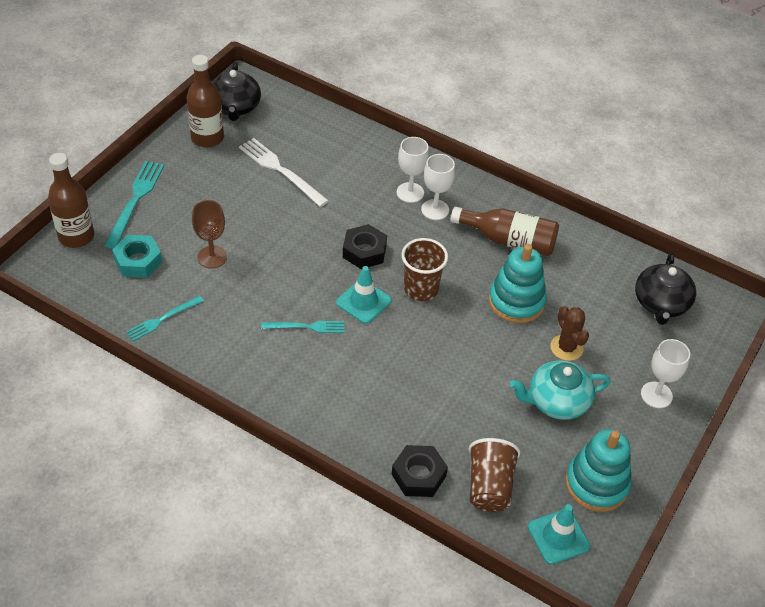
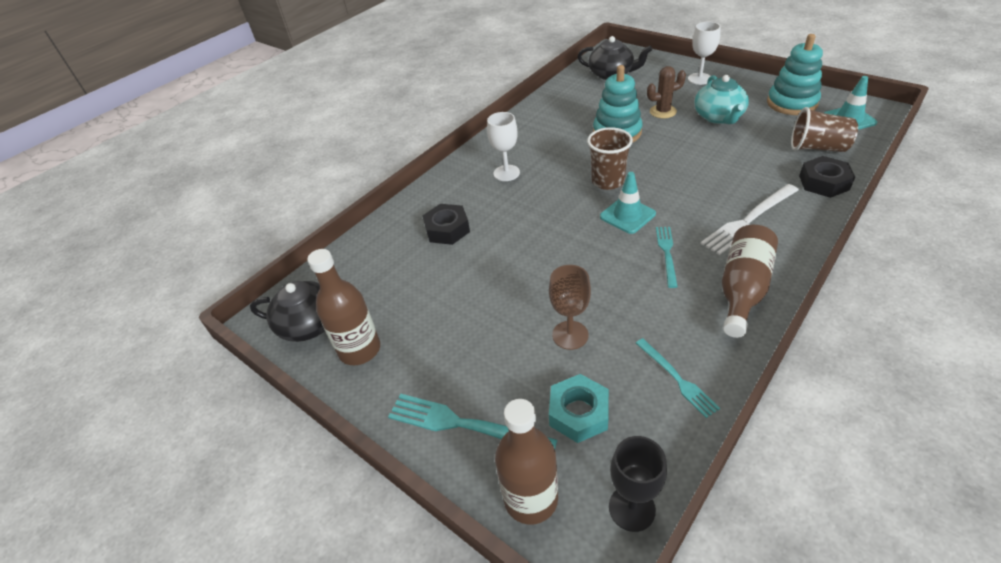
camera: 75 degrees left, 5 degrees down
white fork [239,138,329,207] -> white fork moved to [700,184,799,255]
black nut [343,224,387,269] -> black nut moved to [422,204,470,245]
white goblet [397,137,429,203] -> none
brown bottle [451,206,559,256] -> brown bottle moved to [722,225,778,338]
none -> black goblet [609,436,667,532]

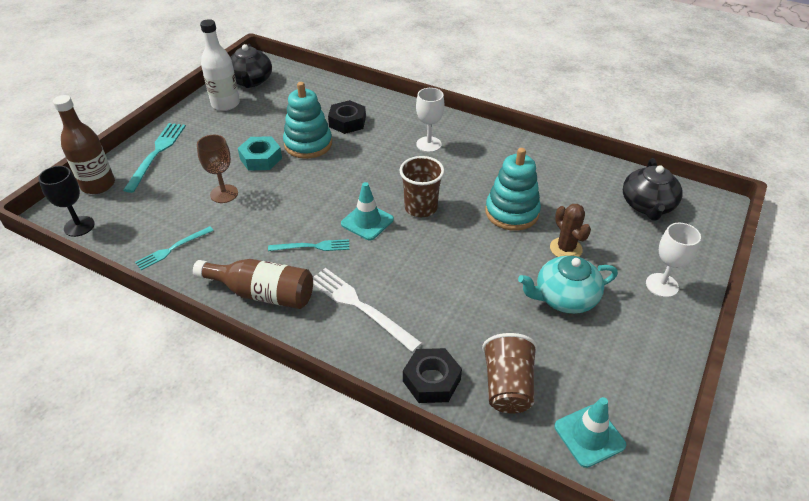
camera: 75 degrees right, 0 degrees up
brown bottle [307,249,380,365] -> white bottle [200,19,240,111]
turquoise nut [549,374,609,443] -> turquoise nut moved to [238,136,282,171]
turquoise stacking toy [767,34,823,115] -> turquoise stacking toy moved to [283,82,332,159]

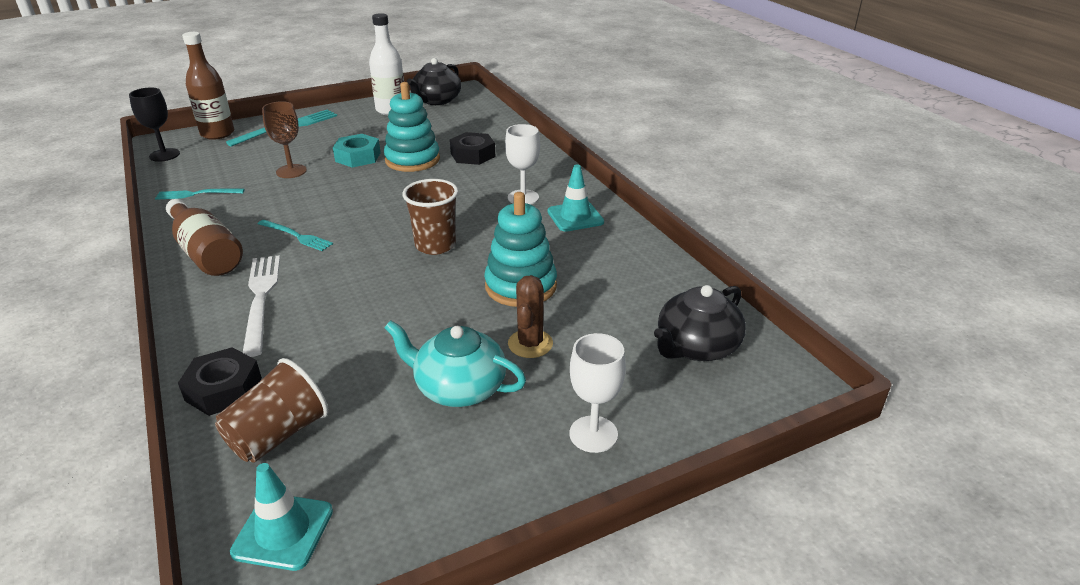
camera: 35 degrees right, 10 degrees down
turquoise traffic cone [341,182,394,240] -> turquoise traffic cone moved to [548,165,604,232]

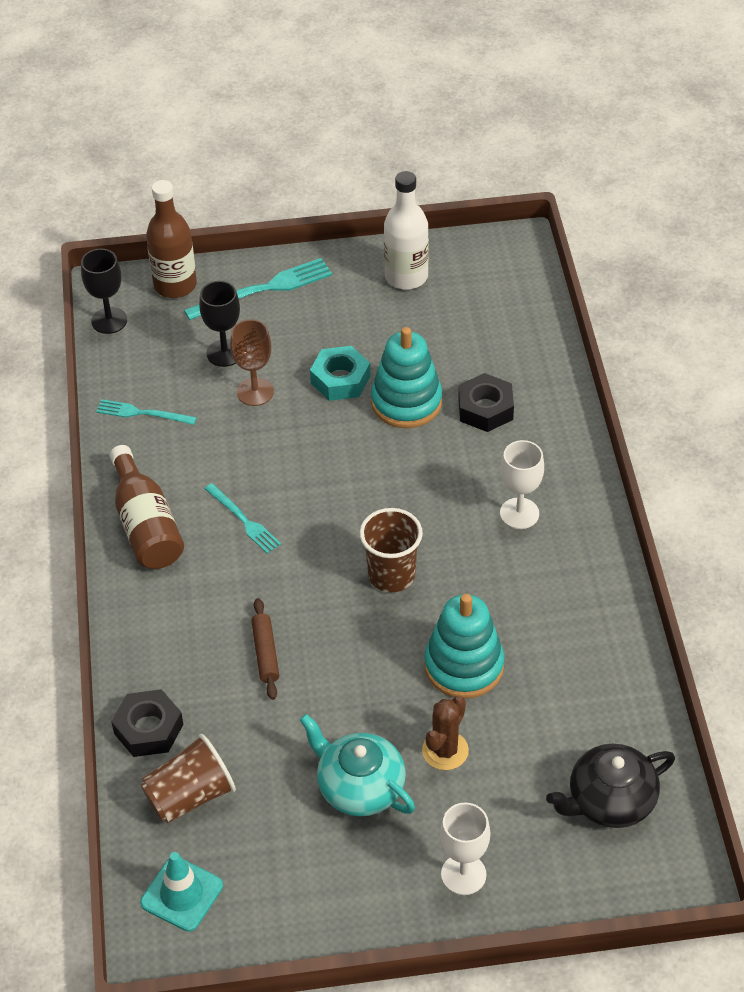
camera: 20 degrees right, 15 degrees up
white fork [243,255,280,357] -> none
black teapot [407,58,461,105] -> none
turquoise traffic cone [548,165,604,232] -> none
none -> black goblet [199,281,240,367]
none -> brown rolling pin [251,598,279,700]

